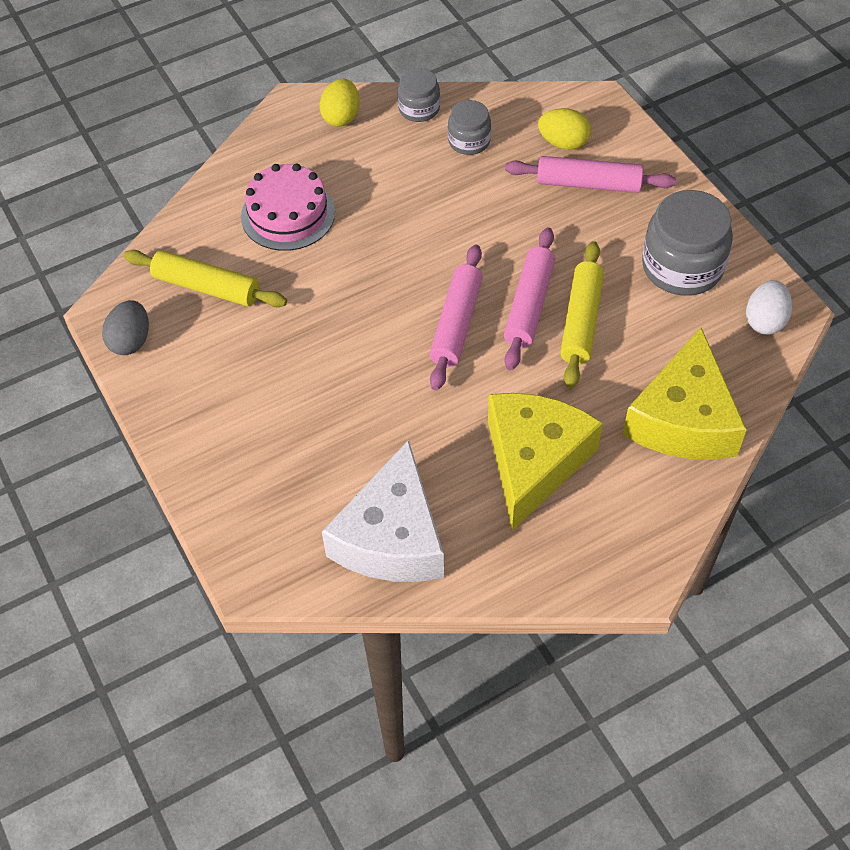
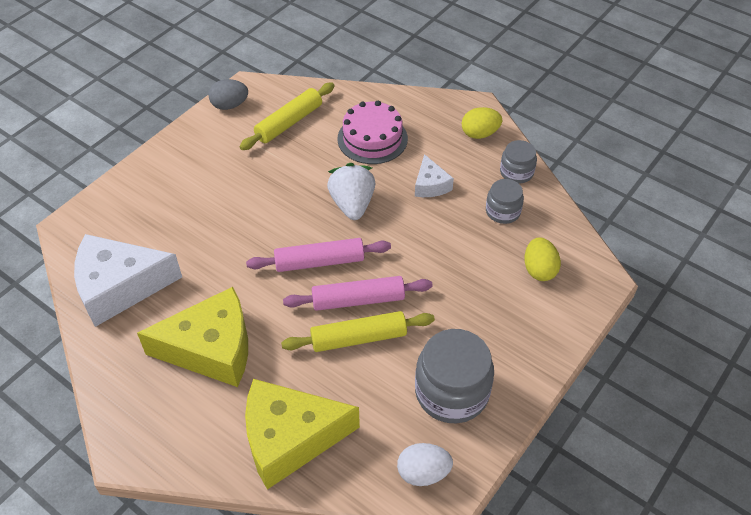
camera: 65 degrees right, 5 degrees down
yellow rolling pin [124,250,287,307] -> yellow rolling pin turned 45 degrees clockwise [239,83,335,150]
pink rolling pin [505,156,676,193] -> none
none -> white strawberry [327,163,375,220]
none -> white cheese [415,154,454,197]

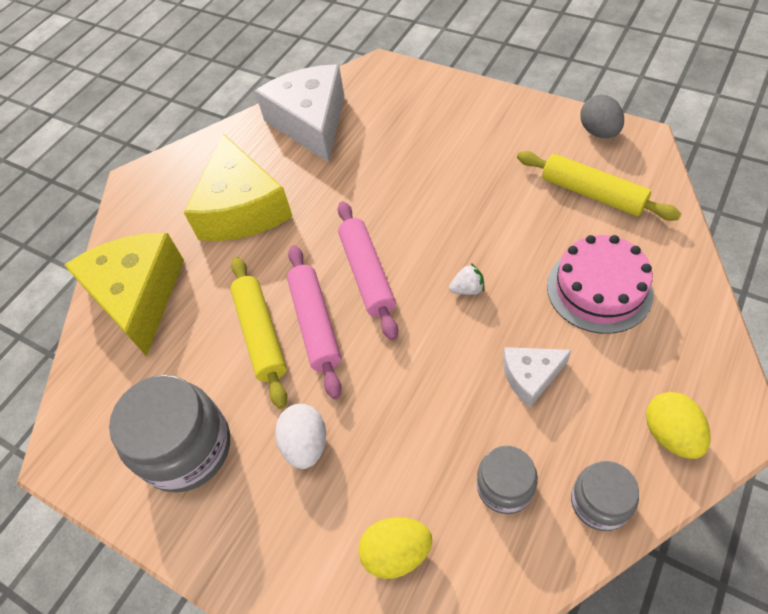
camera: 90 degrees right, 5 degrees up
white strawberry [327,163,375,220] -> white strawberry [449,263,485,295], size x0.47
white egg [397,443,453,486] -> white egg moved to [275,404,326,469]

